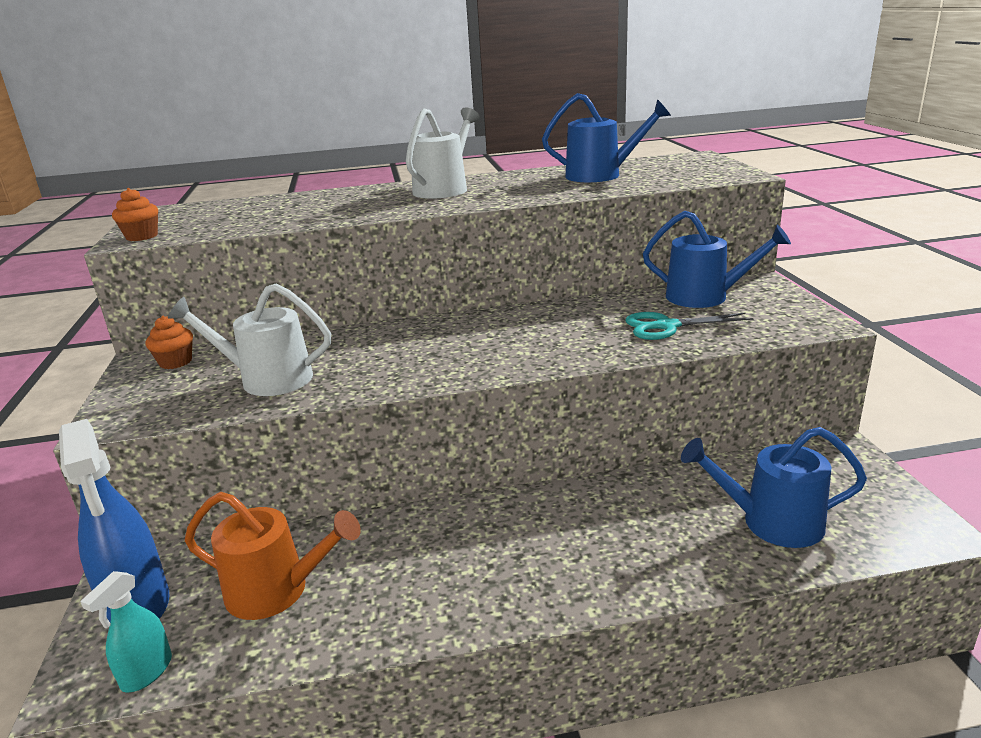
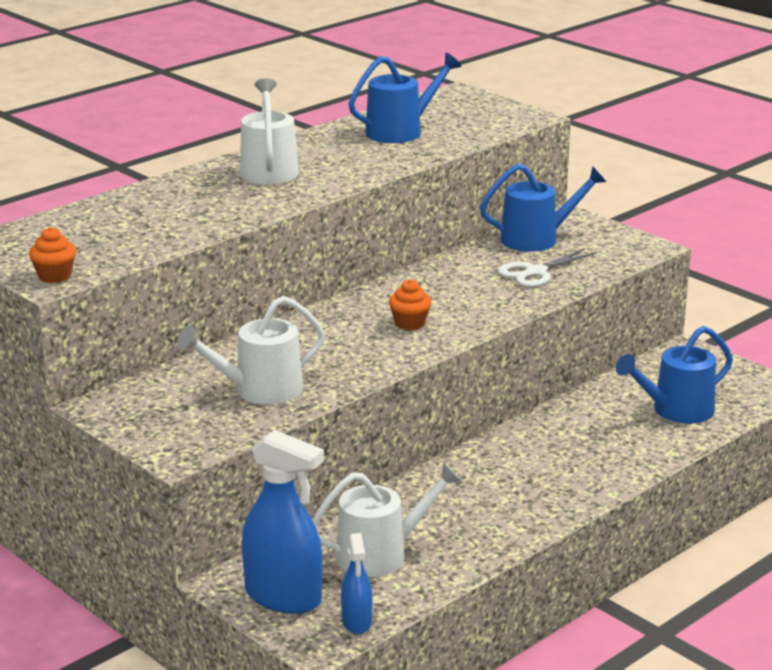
camera: 35 degrees left, 0 degrees up
turquoise spray bottle [80,571,172,693] -> blue spray bottle [341,533,372,634]
orange cupcake [146,316,193,369] -> orange cupcake moved to [389,279,431,330]
orange watering can [185,492,361,620] -> white watering can [312,463,462,577]
turquoise scissors [625,312,753,340] -> white scissors [498,248,597,287]

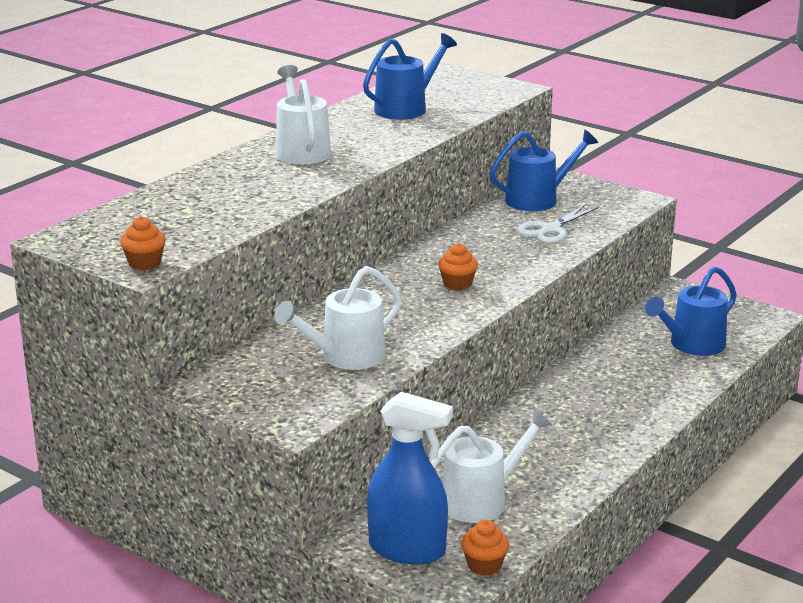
camera: 10 degrees left, 0 degrees up
blue spray bottle [341,533,372,634] -> orange cupcake [461,520,509,576]

